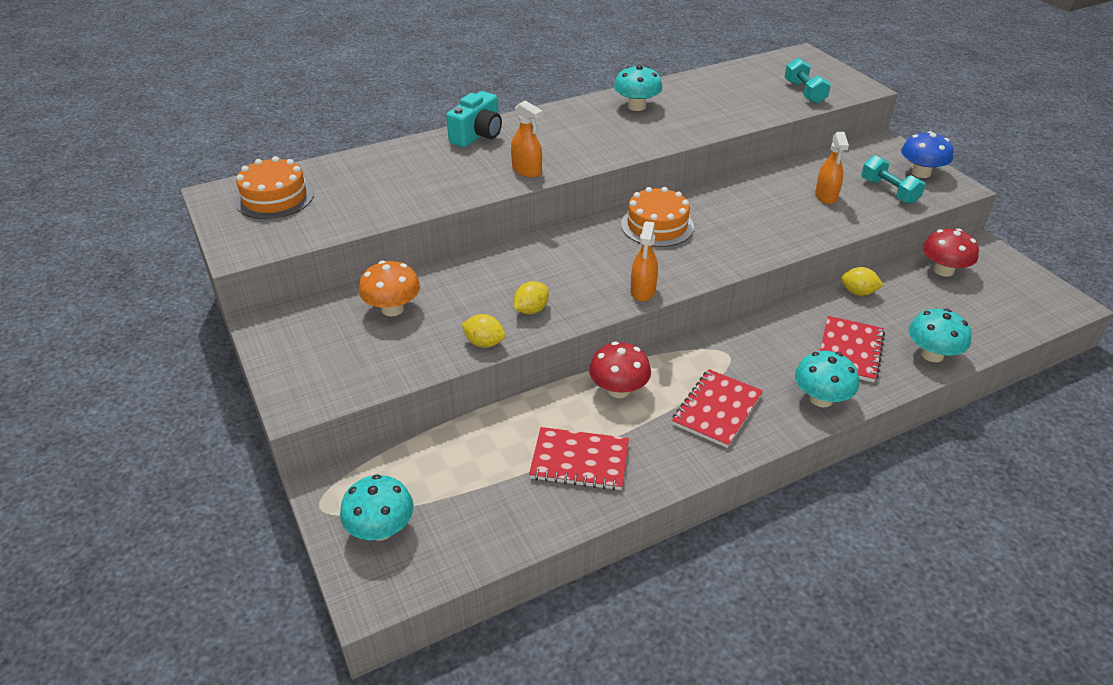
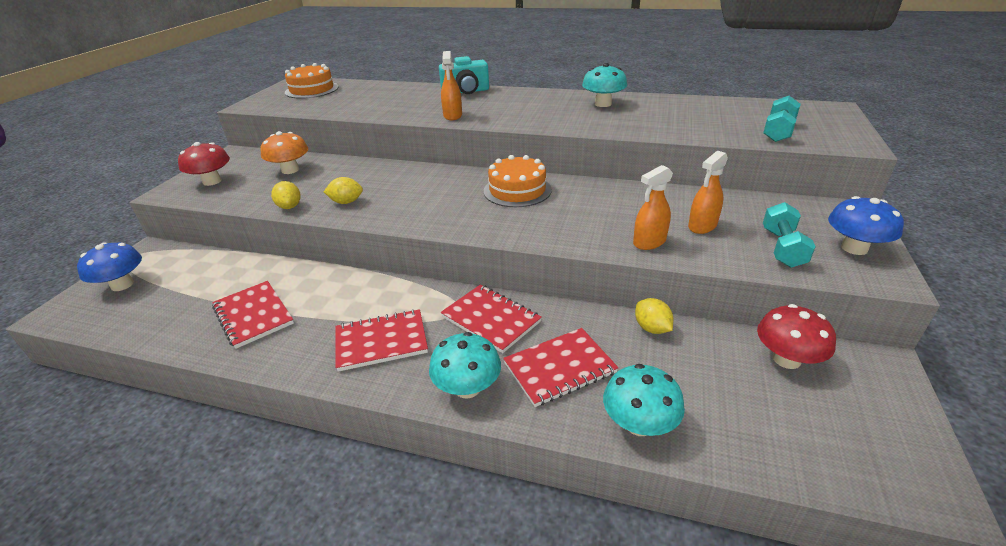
camera: 45 degrees right, 5 degrees down
turquoise mushroom [340,474,414,541] -> blue mushroom [77,242,142,291]
red mushroom [589,342,651,398] -> red mushroom moved to [178,142,230,186]
orange spray bottle [631,221,658,302] -> orange spray bottle moved to [633,165,673,250]
none -> red notebook [441,285,542,353]

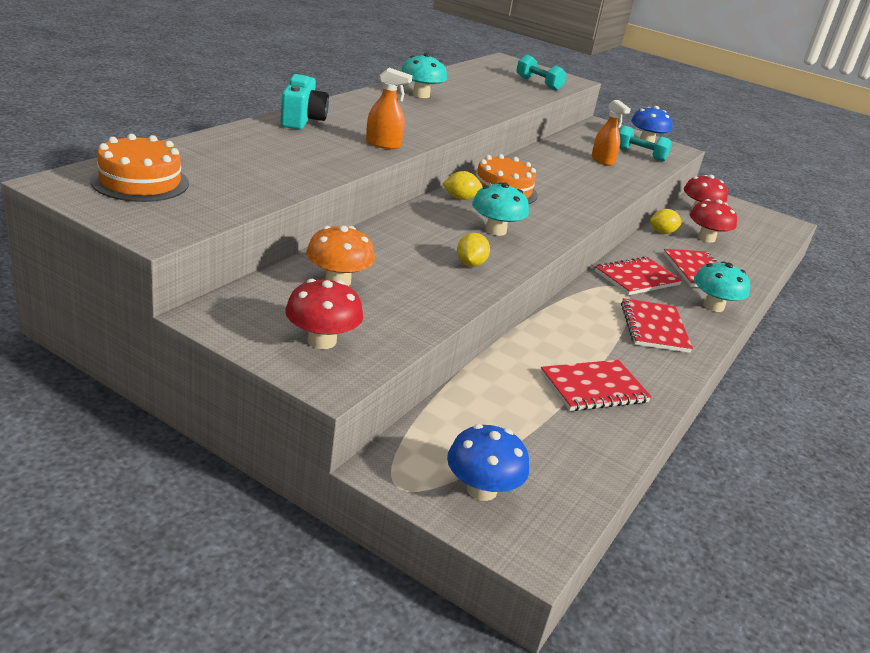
camera: 80 degrees left, 5 degrees down
yellow lemon [271,181,301,209] -> yellow lemon moved to [442,171,482,200]
turquoise mushroom [603,364,685,436] -> turquoise mushroom moved to [472,183,529,236]
orange spray bottle [633,165,673,250] -> none
none -> red mushroom [690,199,737,243]

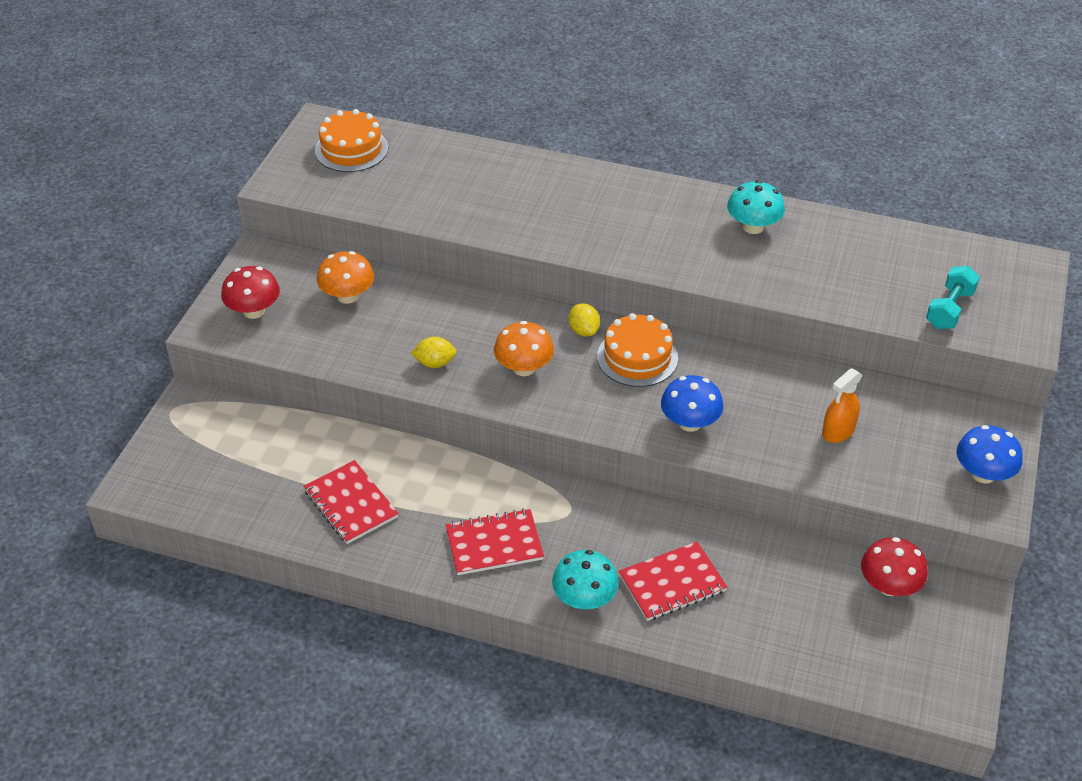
camera: 80 degrees right, 15 degrees up
turquoise camera [281,74,329,129] -> none
orange spray bottle [366,68,412,149] -> none
blue mushroom [447,424,529,501] -> blue mushroom moved to [661,375,723,432]
turquoise mushroom [472,183,529,236] -> orange mushroom [494,321,554,376]
red notebook [595,256,682,295] -> none
turquoise dumbbell [619,125,672,162] -> none
yellow lemon [650,209,682,234] -> none
red mushroom [690,199,737,243] -> none

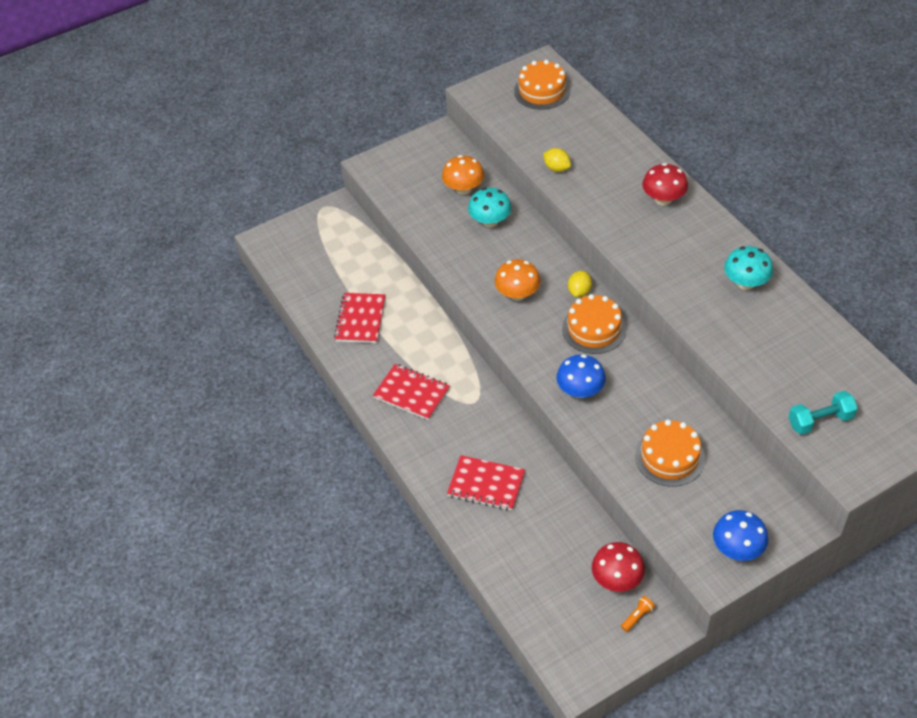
camera: 45 degrees right, 5 degrees up
red mushroom [221,266,280,319] -> red mushroom moved to [642,163,688,205]
yellow lemon [411,336,457,368] -> yellow lemon moved to [543,148,571,172]
turquoise mushroom [552,550,619,609] -> turquoise mushroom moved to [468,188,512,227]
orange spray bottle [822,368,862,443] -> orange cake [635,419,705,487]
none -> orange flashlight [621,596,655,632]

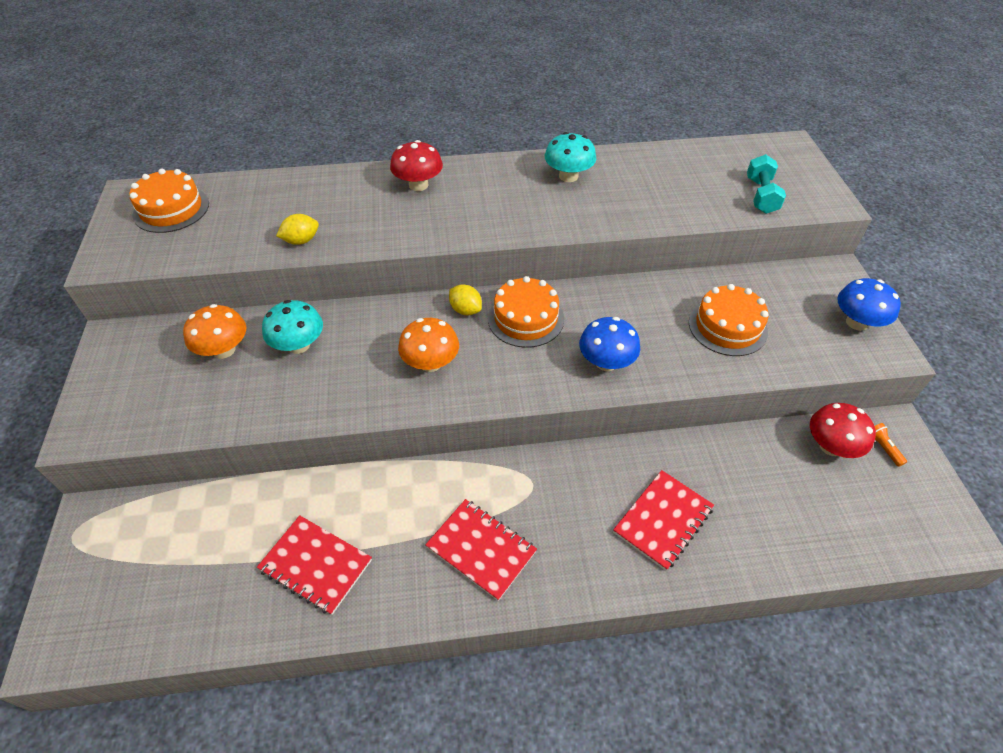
camera: 70 degrees left, 0 degrees up
red notebook [373,364,450,420] -> red notebook turned 75 degrees clockwise [425,499,537,601]

